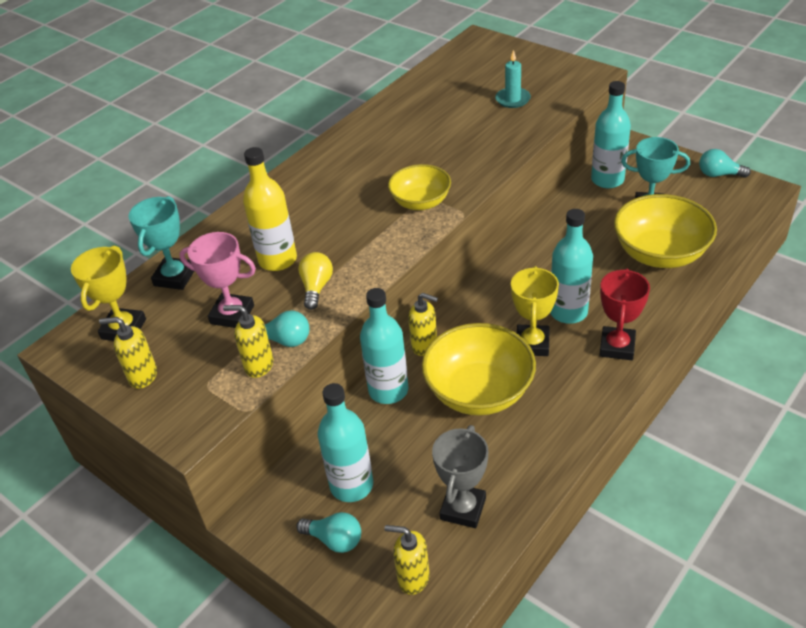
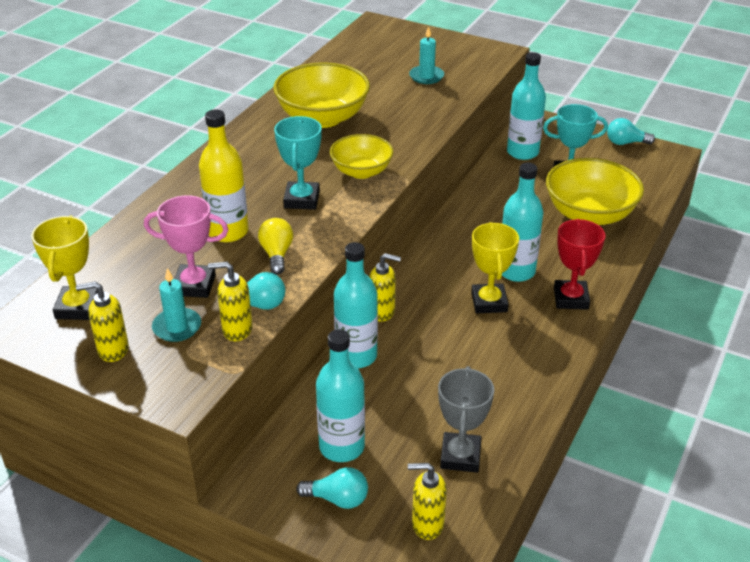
camera: 15 degrees left, 5 degrees down
turquoise trophy [129,196,194,290] -> turquoise trophy moved to [274,116,322,210]
yellow bowl [422,323,536,415] -> yellow bowl moved to [273,62,370,128]
none -> turquoise candle [152,268,201,342]

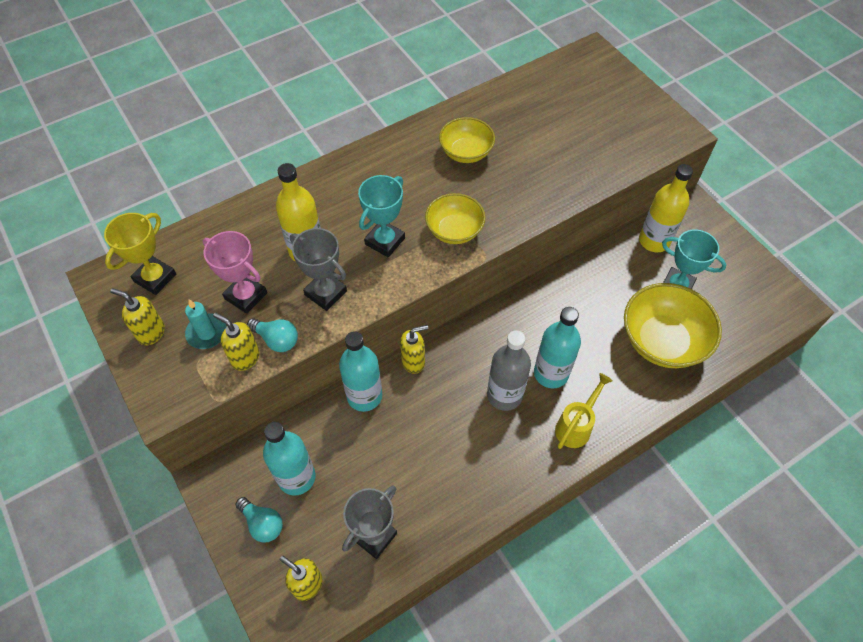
camera: 30 degrees right, 20 degrees up
yellow light bulb [258,218,293,275] -> grey trophy [290,228,347,311]
yellow bowl [273,62,370,128] -> yellow bowl [439,117,495,163], size x0.62
yellow soap dispenser [369,253,401,322] -> yellow soap dispenser turned 60 degrees counterclockwise [400,325,428,374]
turquoise candle [409,26,444,84] -> none
yellow trophy [471,222,519,313] -> grey bottle [487,330,531,411]
turquoise bottle [507,52,546,160] -> yellow bottle [639,164,693,252]
red trophy [554,219,605,310] -> yellow watering can [555,373,613,449]
turquoise light bulb [607,118,655,145] -> none

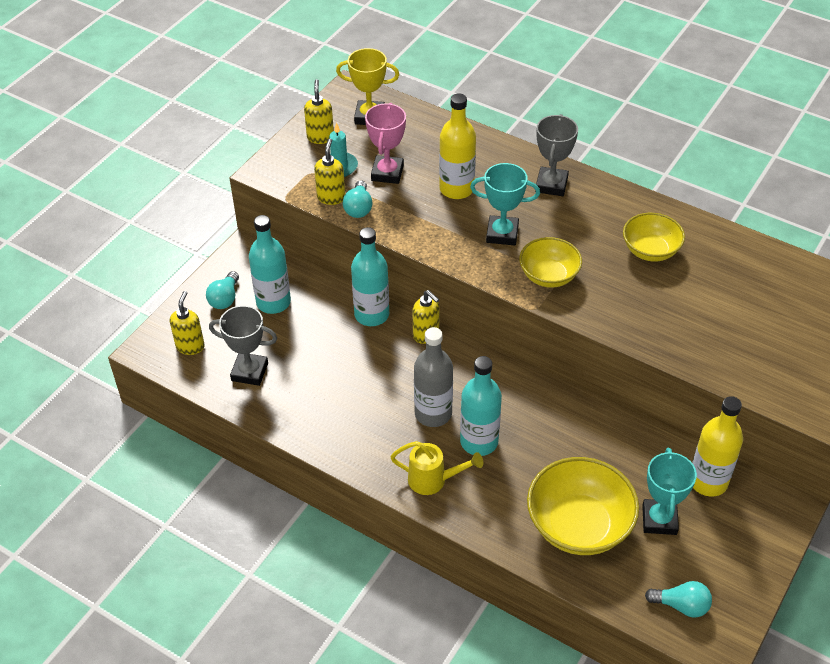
camera: 65 degrees right, 10 degrees down
grey trophy [290,228,347,311] -> grey trophy moved to [535,114,578,196]
none -> turquoise light bulb [645,581,712,617]

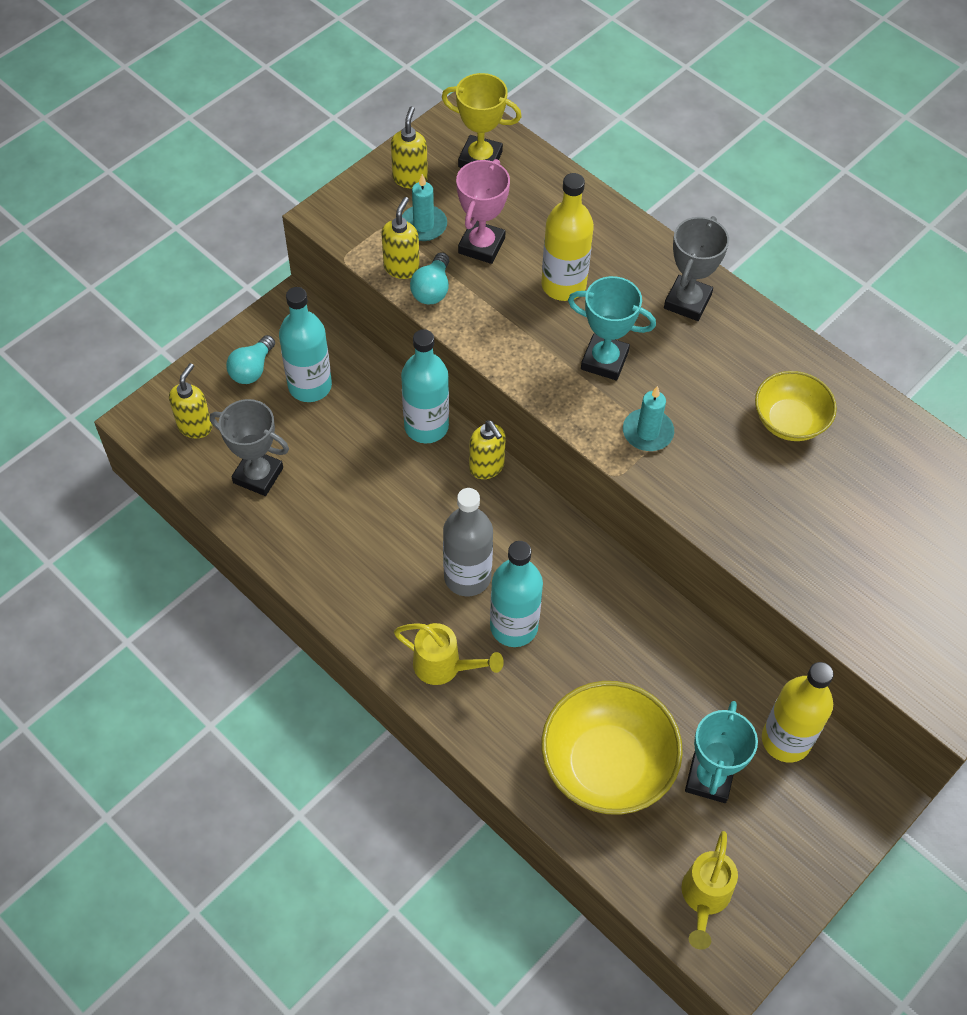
camera: 10 degrees right, 10 degrees up
yellow bowl [519,237,582,288] -> turquoise candle [623,386,674,451]
turquoise light bulb [645,581,712,617] -> yellow watering can [682,831,738,950]

